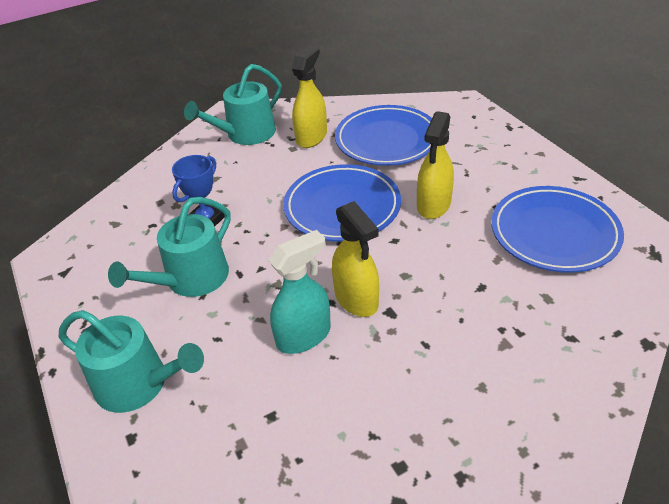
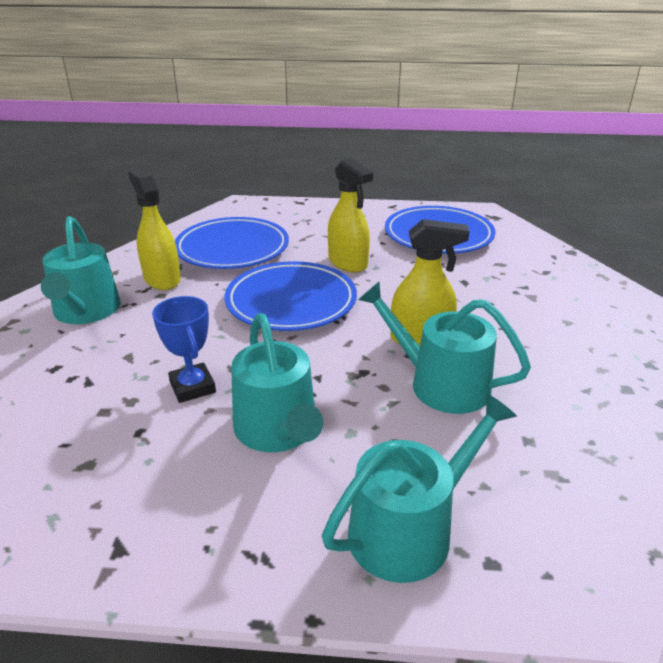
camera: 60 degrees left, 10 degrees down
turquoise spray bottle [269,230,331,354] -> turquoise watering can [358,281,531,414]

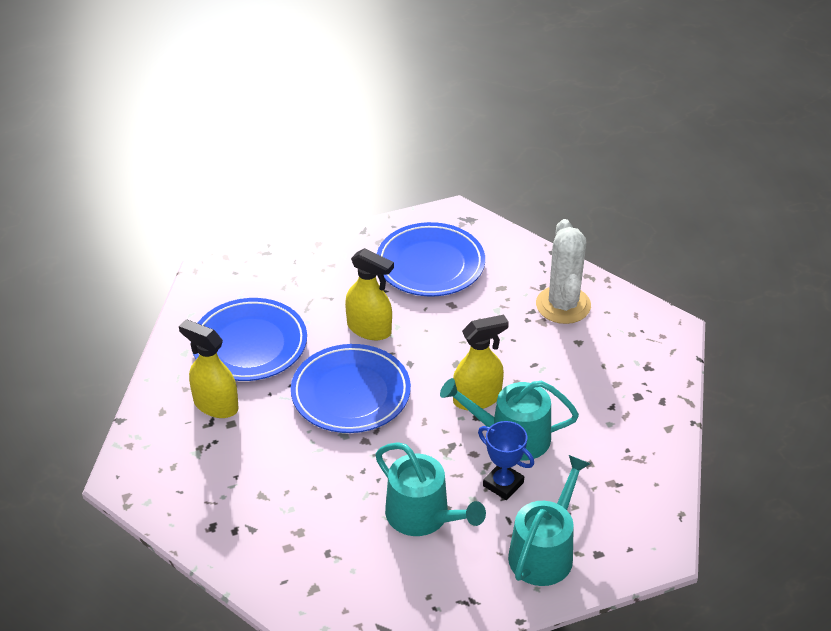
camera: 25 degrees left, 10 degrees up
turquoise watering can [41,216,121,324] -> none
blue trophy [152,296,216,403] -> blue trophy moved to [478,421,534,500]
none -> white cactus [536,219,591,324]

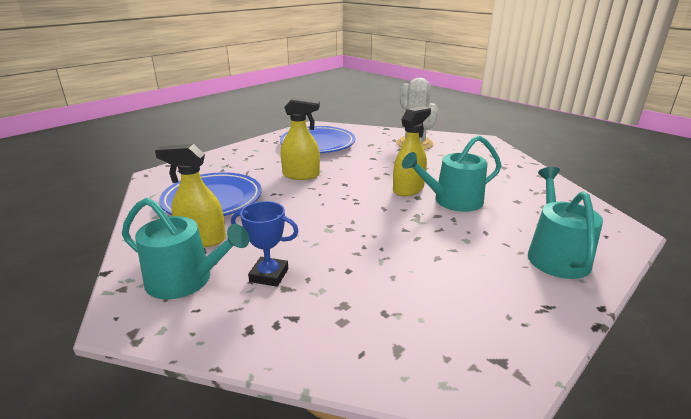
camera: 25 degrees left, 15 degrees down
blue plate [291,344,411,433] -> none
turquoise watering can [375,442,486,536] -> turquoise watering can moved to [122,198,249,299]
blue trophy [478,421,534,500] -> blue trophy moved to [231,201,299,287]

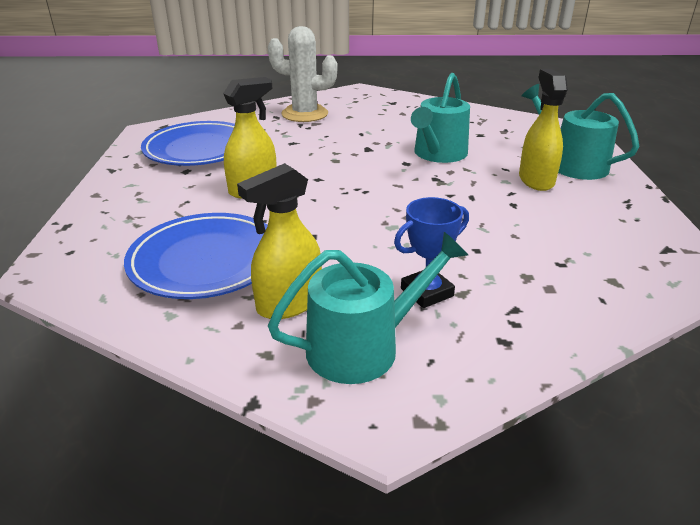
camera: 45 degrees left, 5 degrees up
yellow spray bottle [393,106,431,196] -> yellow spray bottle moved to [519,69,568,191]

